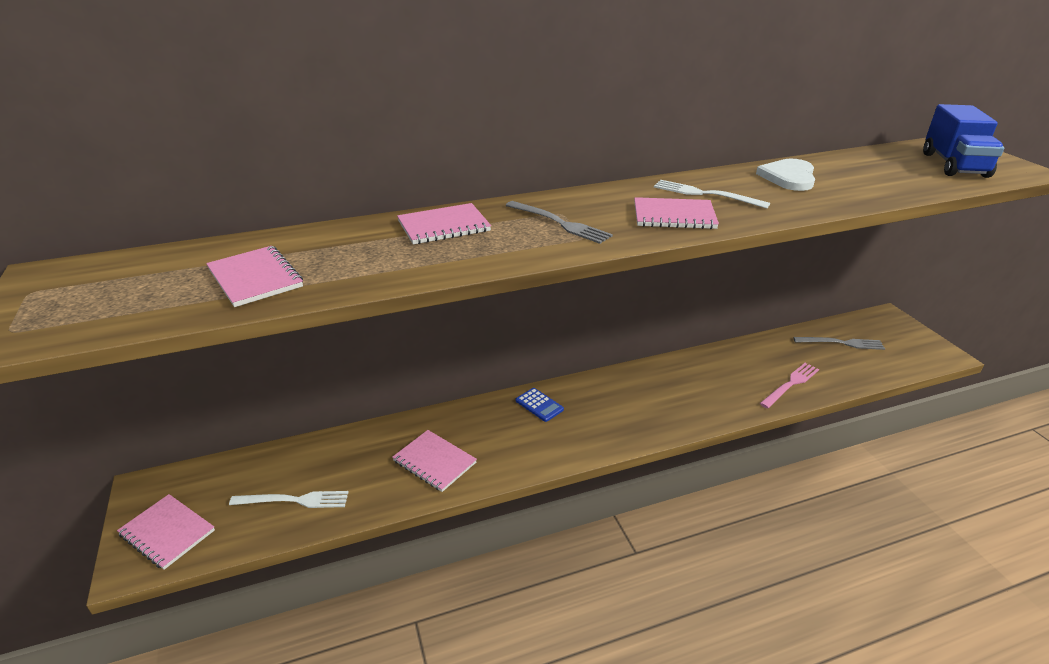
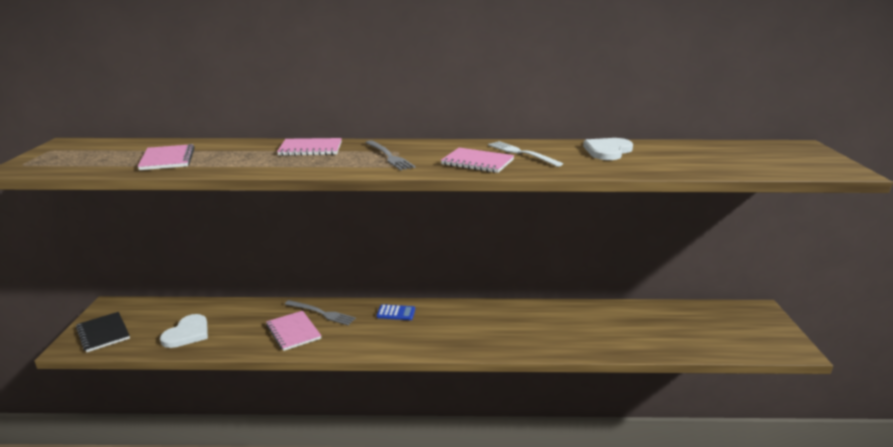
camera: 20 degrees right, 10 degrees down
pink notebook [117,494,215,570] -> black notebook [76,312,130,352]
white fork [229,491,349,508] -> white heart [160,314,208,348]
blue calculator [516,388,564,422] -> blue calculator turned 60 degrees counterclockwise [376,304,415,320]
pink fork [760,363,819,409] -> none
grey fork [793,337,885,350] -> grey fork moved to [285,300,356,325]
blue truck [923,104,1004,178] -> none

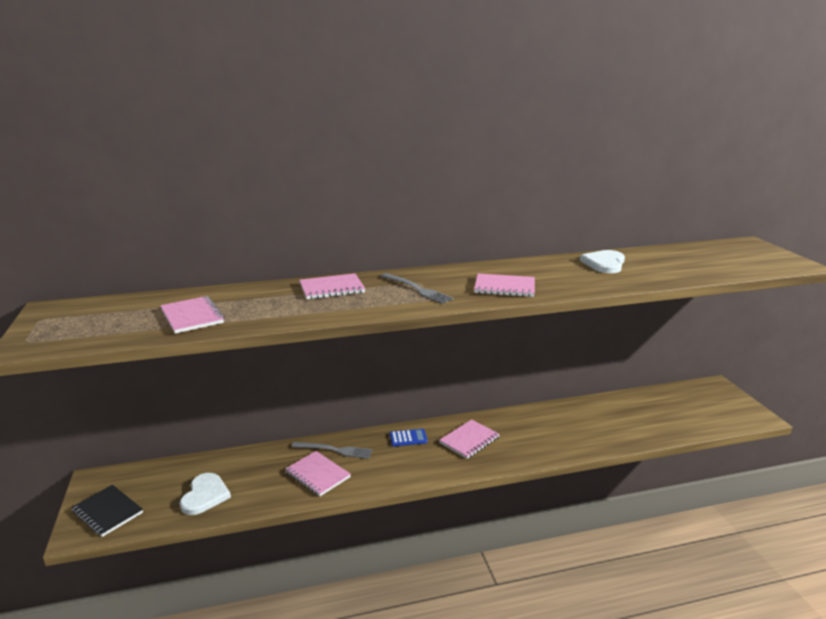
camera: 15 degrees left, 0 degrees up
white fork [488,141,563,167] -> none
none -> pink notebook [439,419,500,459]

